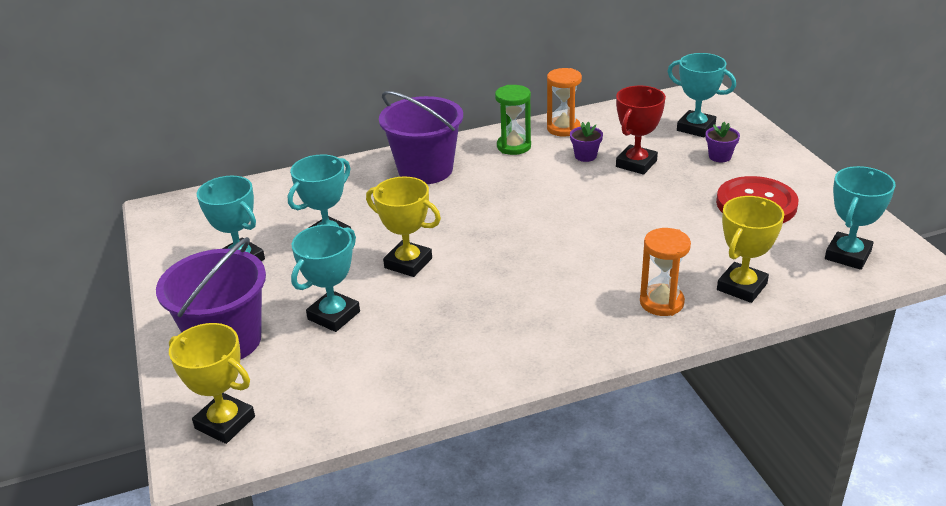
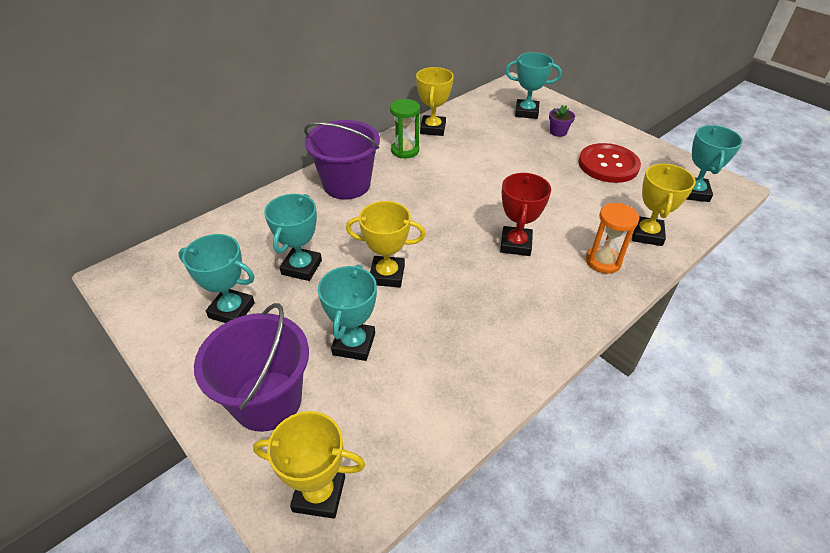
camera: 25 degrees left, 10 degrees up
orange hourglass [547,68,582,136] -> yellow trophy [416,67,454,136]
purple flower pot [570,121,603,162] -> none
red trophy [616,85,666,175] -> red trophy moved to [500,173,551,256]

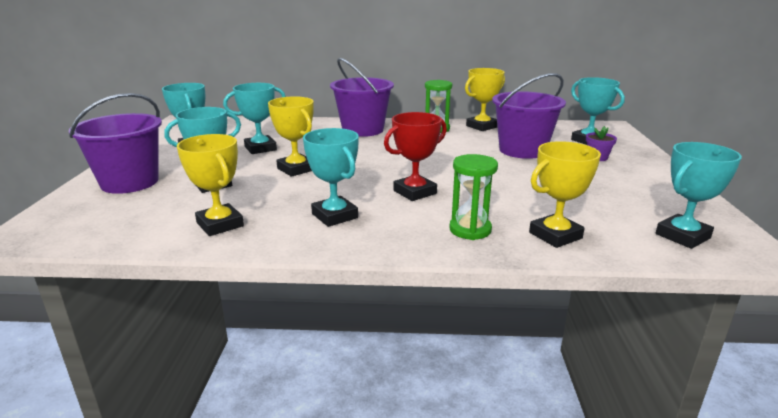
camera: 45 degrees right, 20 degrees down
yellow trophy [253,411,365,519] -> yellow trophy moved to [177,134,244,236]
red button [579,143,641,183] -> none
orange hourglass [586,203,639,274] -> green hourglass [449,154,498,240]
none -> turquoise trophy [303,128,359,227]
none -> purple bucket [492,73,566,159]

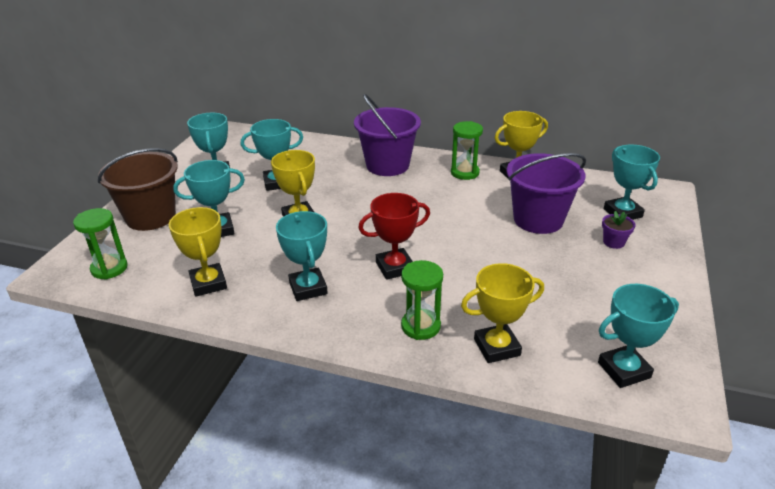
camera: 15 degrees right, 10 degrees up
purple bucket [69,93,162,194] -> brown bucket [98,148,178,231]
none -> green hourglass [73,208,128,280]

